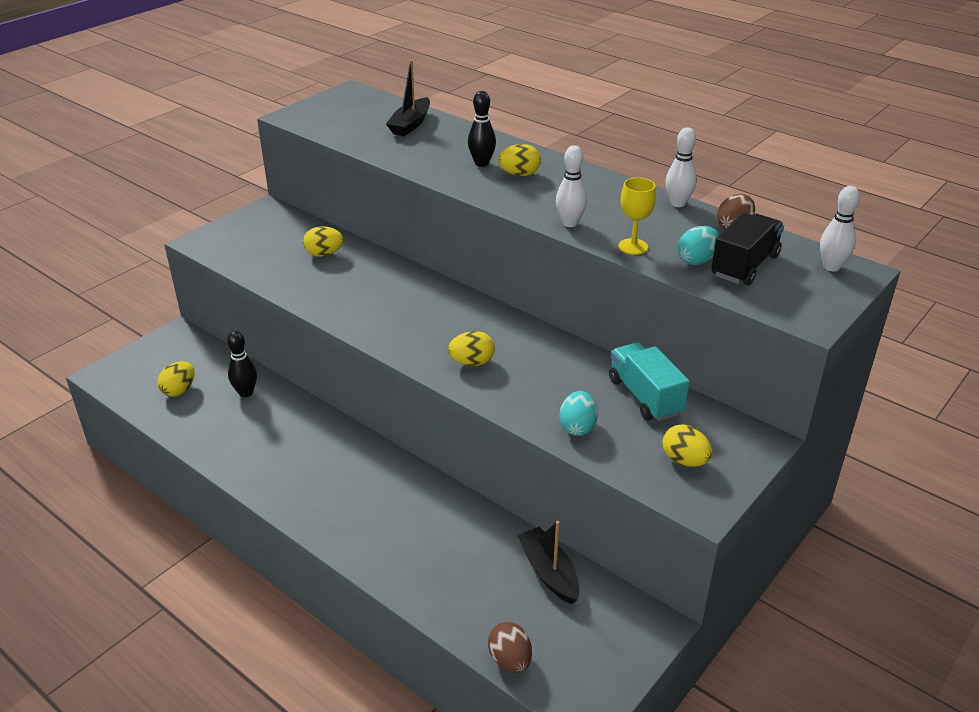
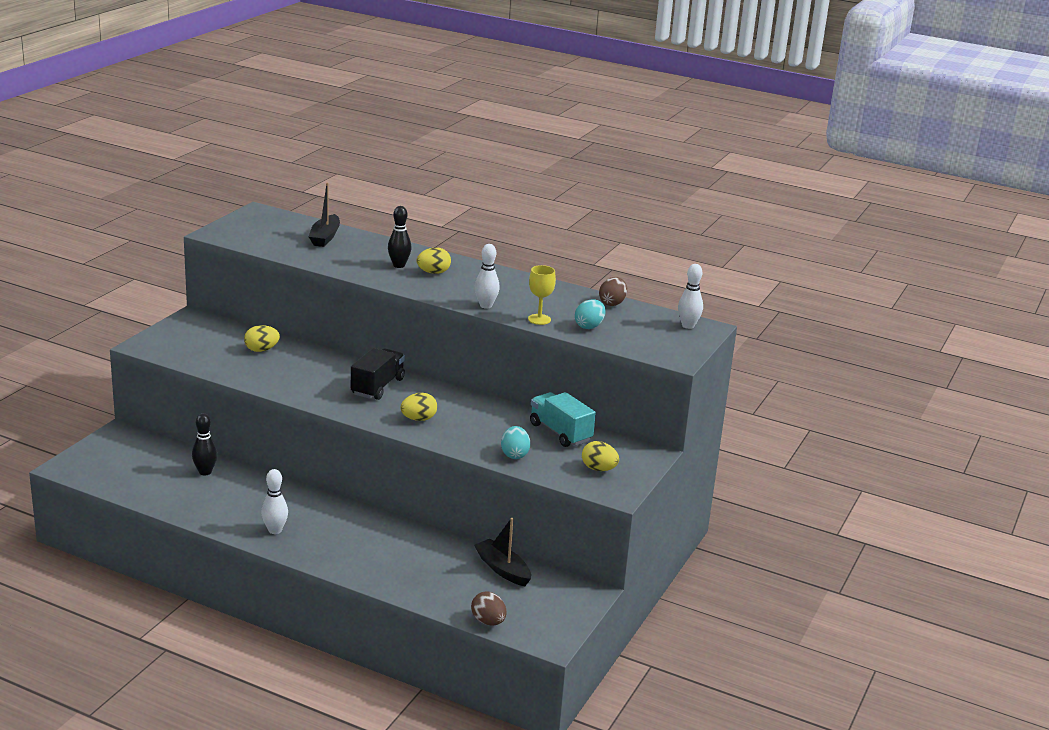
camera: 15 degrees left, 10 degrees down
yellow egg [157,361,195,397] -> none
white bowling pin [666,127,697,207] -> white bowling pin moved to [261,469,288,534]
black truck [711,213,784,285] -> black truck moved to [351,348,405,400]

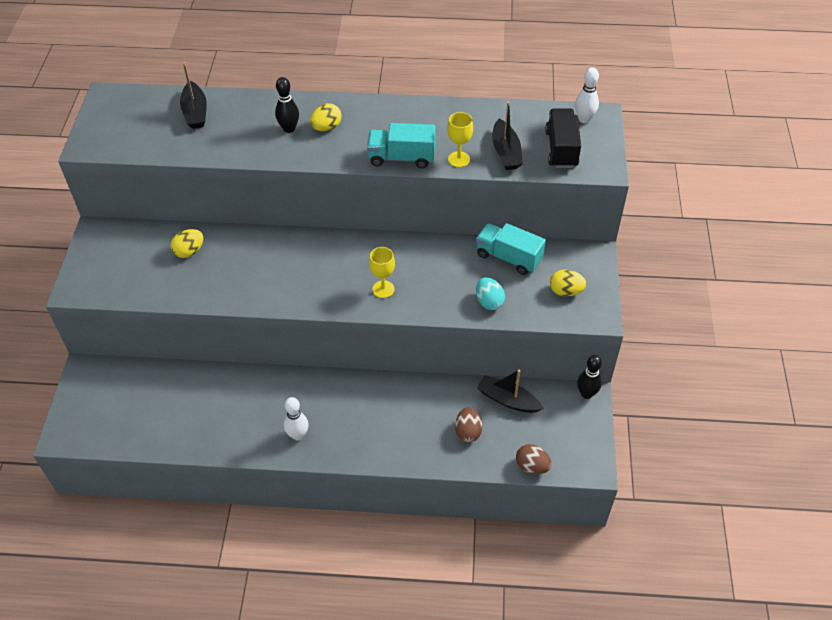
camera: 20 degrees left, 25 degrees up
black bowling pin [192,413,217,476] -> black bowling pin moved to [577,355,602,399]
black truck [351,348,405,400] -> black truck moved to [545,108,581,168]
yellow egg [400,393,437,421] -> yellow goblet [369,247,395,298]
white bowling pin [475,244,500,309] -> turquoise truck [367,123,435,168]
turquoise egg [575,299,605,329] -> black boat [492,102,523,170]
brown egg [599,277,627,306] -> brown egg moved to [455,407,482,442]

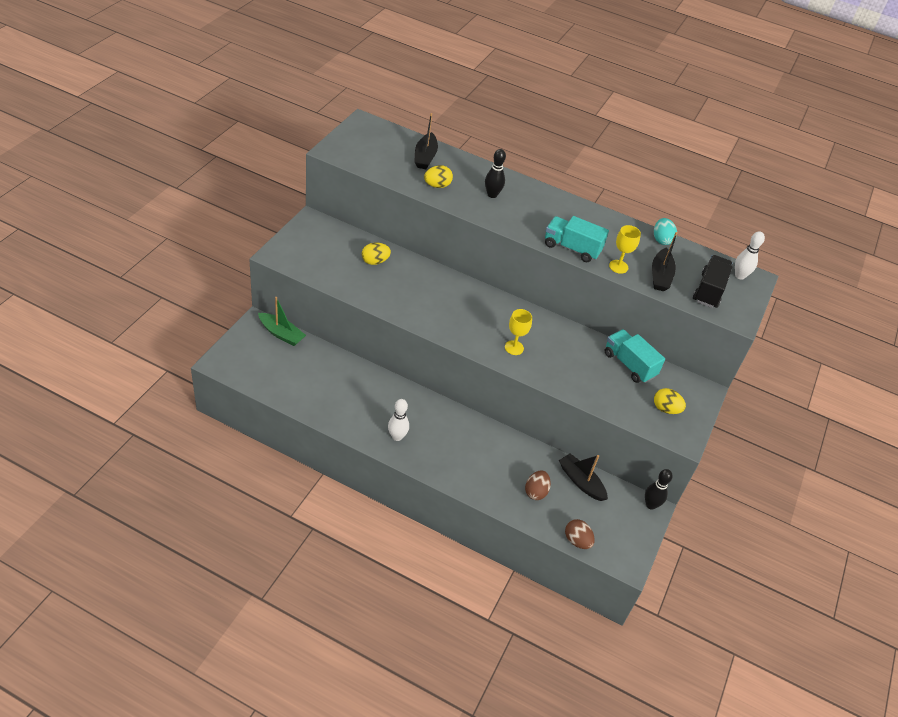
camera: 15 degrees right, 5 degrees down
yellow egg [310,103,341,131] -> yellow egg moved to [424,165,453,188]
turquoise egg [476,277,505,310] -> turquoise egg moved to [654,218,677,245]
none -> green boat [258,297,306,346]

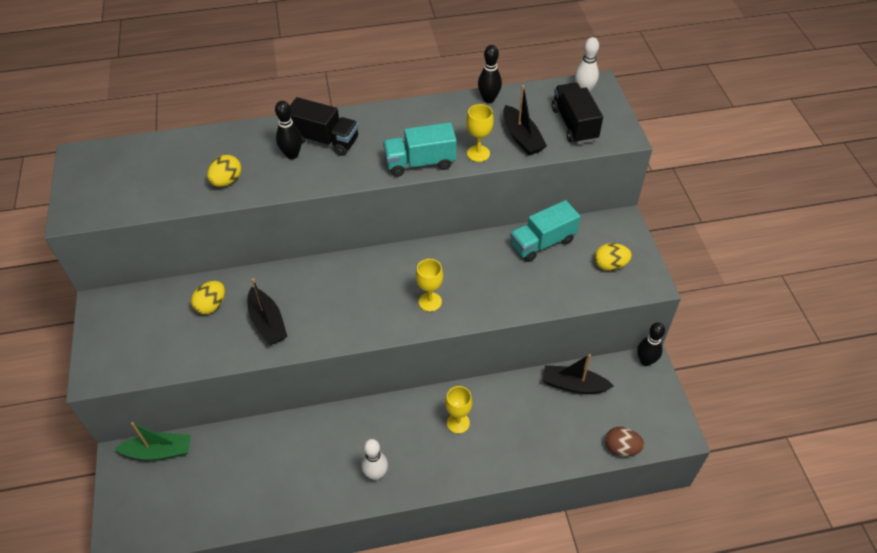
camera: 30 degrees left, 5 degrees up
black boat [414,113,438,169] -> black boat moved to [248,278,287,345]
brown egg [525,470,551,500] -> none
turquoise truck [605,329,665,383] -> turquoise truck turned 45 degrees counterclockwise [510,200,580,262]
turquoise egg [654,218,677,245] -> black bowling pin [478,45,502,103]
none -> black truck [290,97,359,156]
none -> yellow goblet [445,386,472,434]

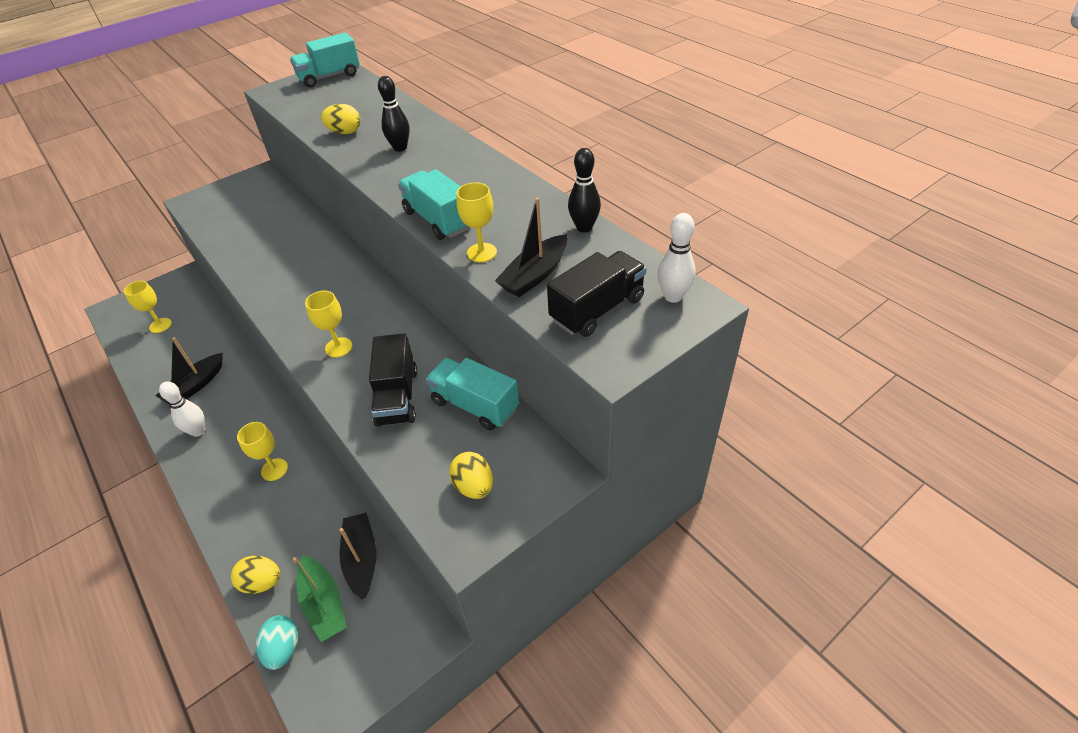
camera: 65 degrees right, 5 degrees down
green boat [115,422,191,460] -> green boat moved to [293,555,347,642]
yellow egg [191,281,225,314] -> yellow egg moved to [231,555,280,594]
black boat [248,278,287,345] -> black boat moved to [155,337,223,404]
black truck [290,97,359,156] -> black truck moved to [369,333,417,427]
brown egg [605,427,644,456] -> turquoise egg [256,615,298,670]
black bowling pin [637,322,665,366] -> none
none -> yellow goblet [124,281,172,333]
none -> turquoise truck [290,33,360,88]

